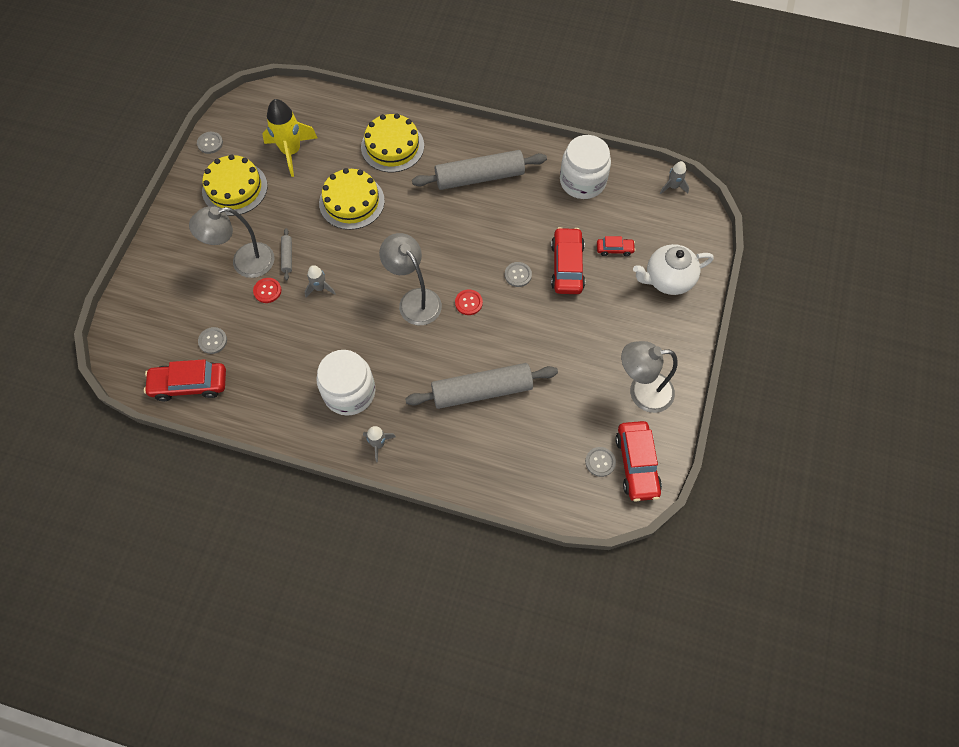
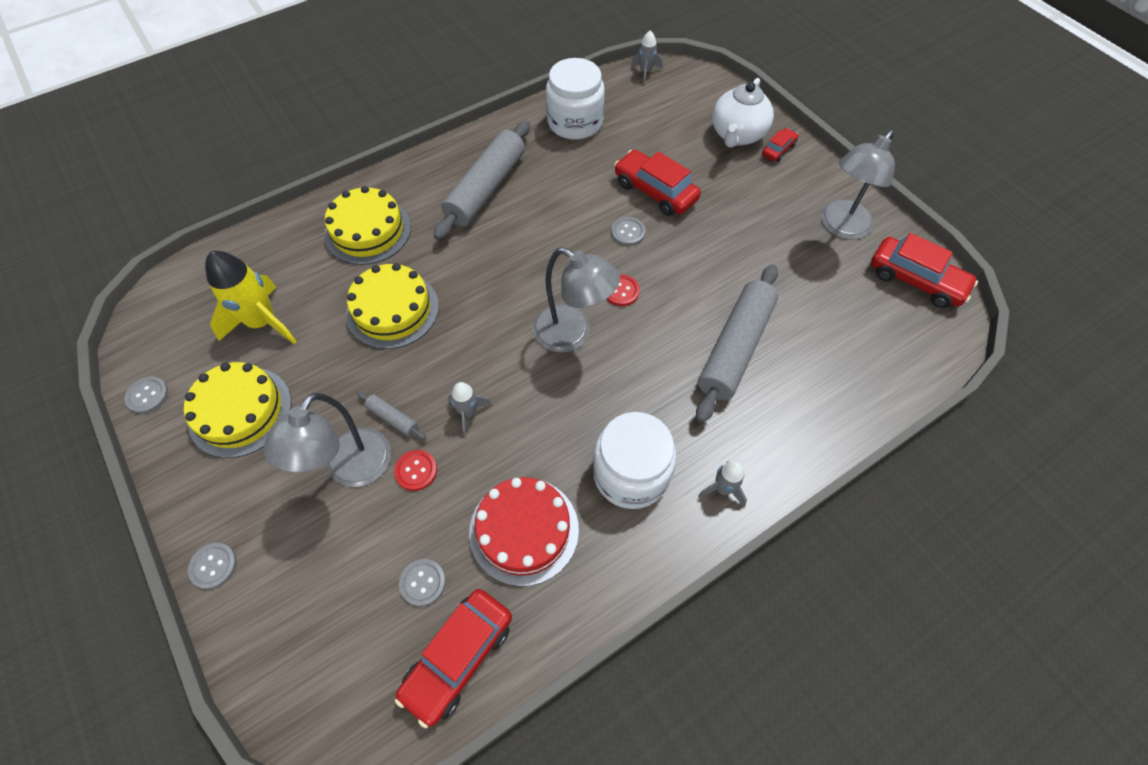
camera: 50 degrees left, 5 degrees down
grey lamp [379,233,442,325] -> grey lamp turned 150 degrees counterclockwise [533,247,620,353]
grey button [585,447,616,477] -> grey button moved to [188,543,237,589]
red car [597,236,636,256] -> red car moved to [762,128,799,162]
none -> red cake [469,477,579,586]

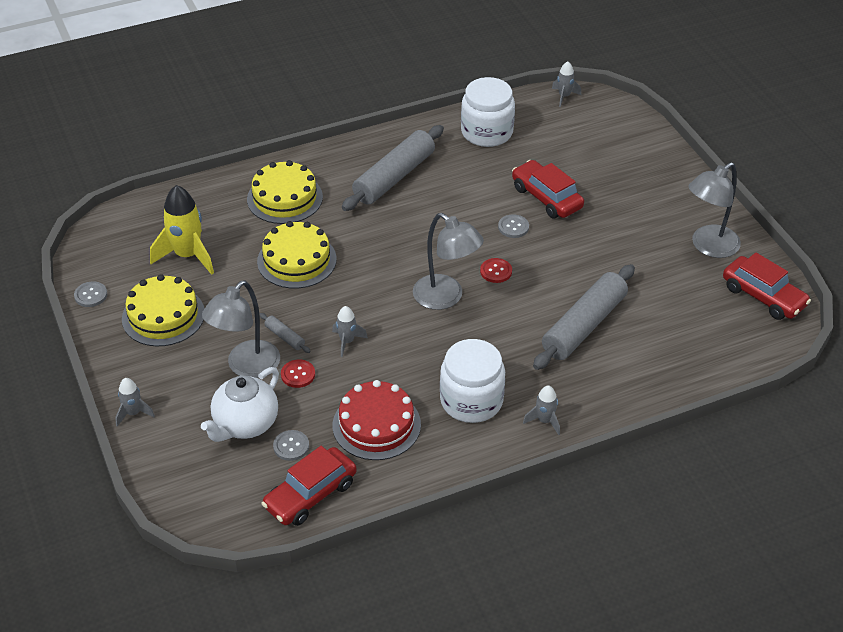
camera: 10 degrees right, 15 degrees down
grey button [188,543,237,589] -> grey rocket [115,378,155,427]
white teapot [712,78,774,148] -> white teapot moved to [201,367,279,442]
red car [762,128,799,162] -> none

